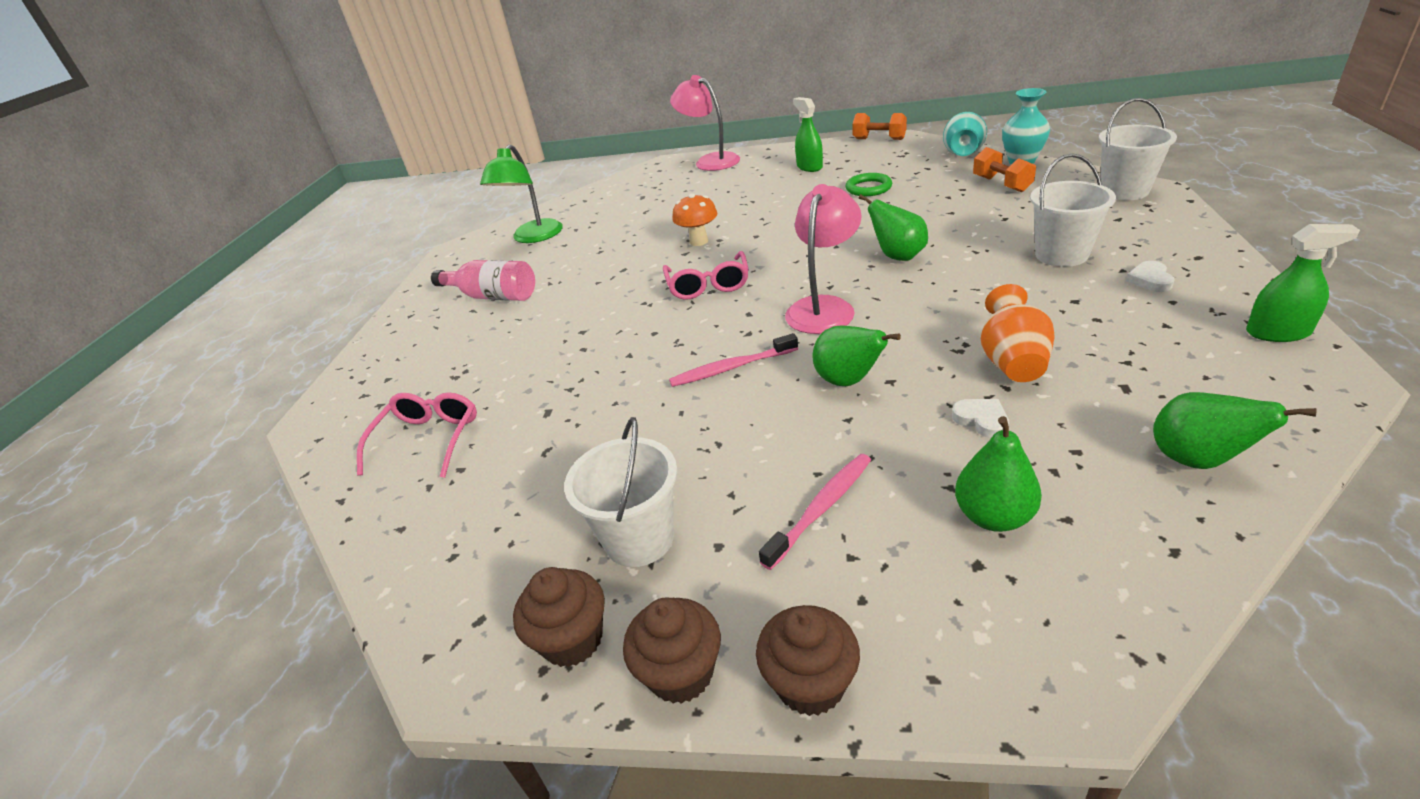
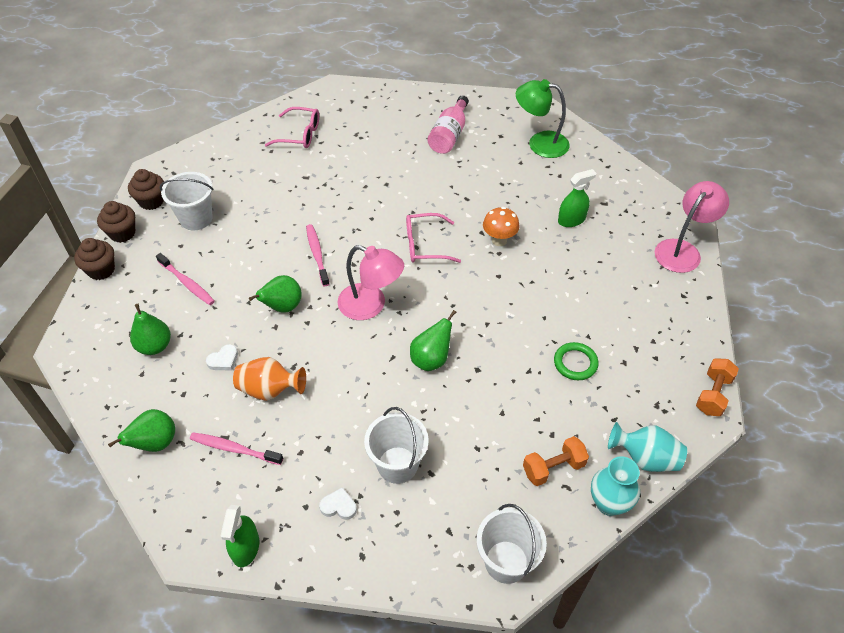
camera: 85 degrees right, 15 degrees up
green spray bottle [793,97,823,172] -> green spray bottle moved to [558,169,596,227]
none -> pink toothbrush [190,432,283,465]

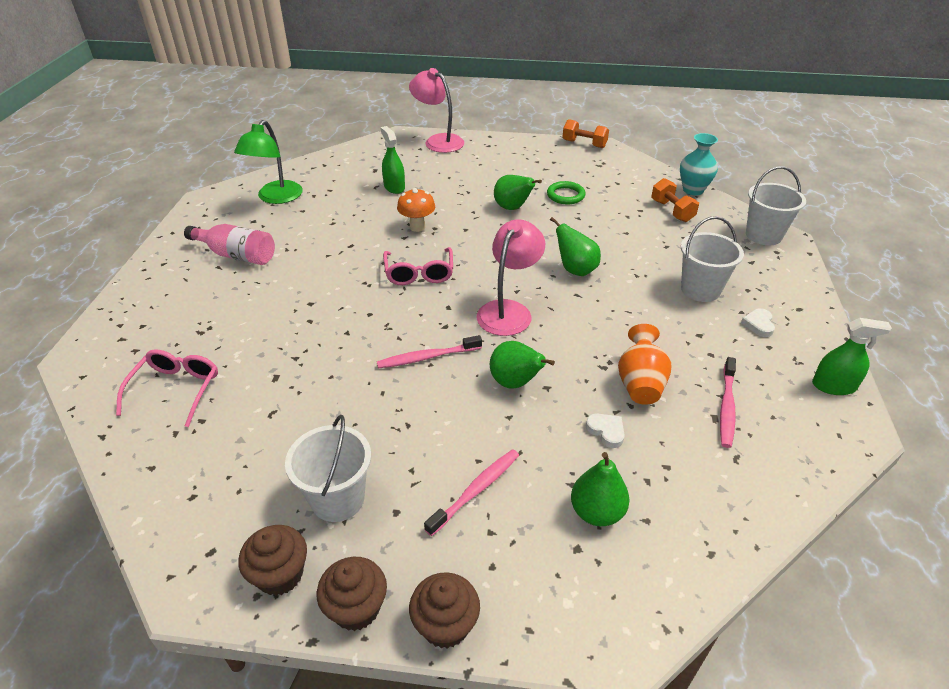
camera: 90 degrees left, 10 degrees down
green pear [108,409,175,452] -> green pear moved to [494,175,542,210]
turquoise vase [608,422,687,472] -> none

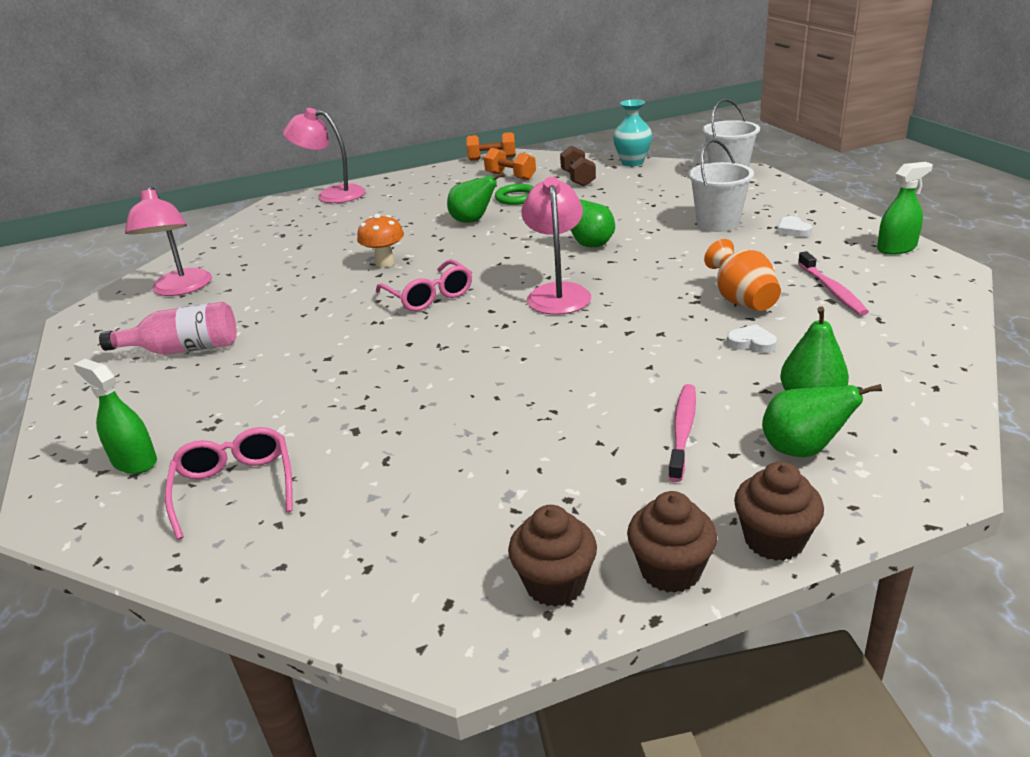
camera: 25 degrees left, 10 degrees down
green lamp [234,120,303,204] -> pink lamp [125,186,212,296]
white bucket [285,415,371,522] -> none
pink toothbrush [377,335,482,369] -> none
green spray bottle [380,126,405,194] -> green spray bottle moved to [73,359,157,474]
green pear [490,341,555,389] -> green pear moved to [762,384,882,457]
orange dumbbell [651,178,699,222] -> orange dumbbell moved to [484,148,536,180]
none -> brown dumbbell [560,146,596,187]

